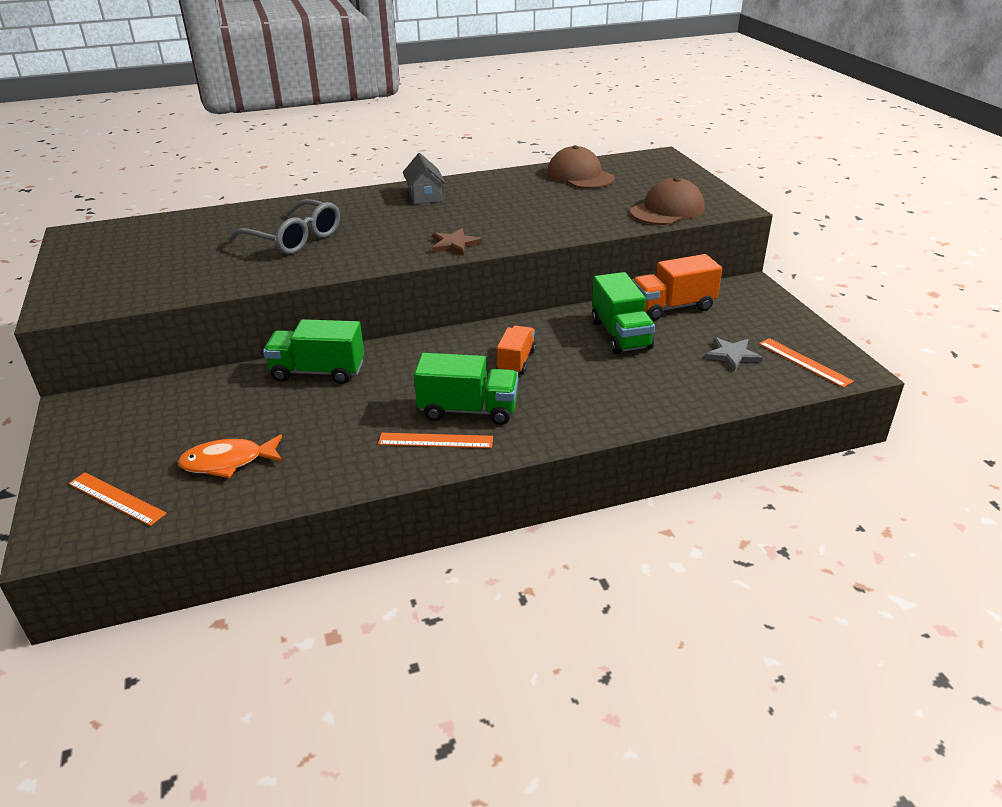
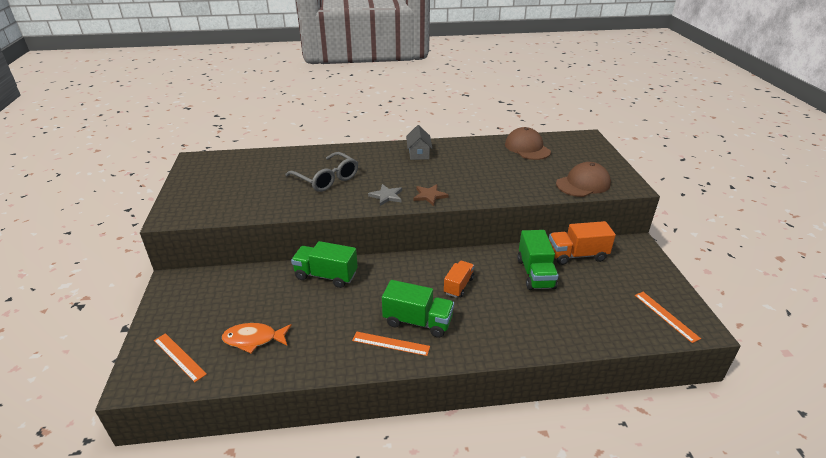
camera: 10 degrees right, 0 degrees up
grey star [704,337,763,371] -> grey star moved to [368,184,402,206]

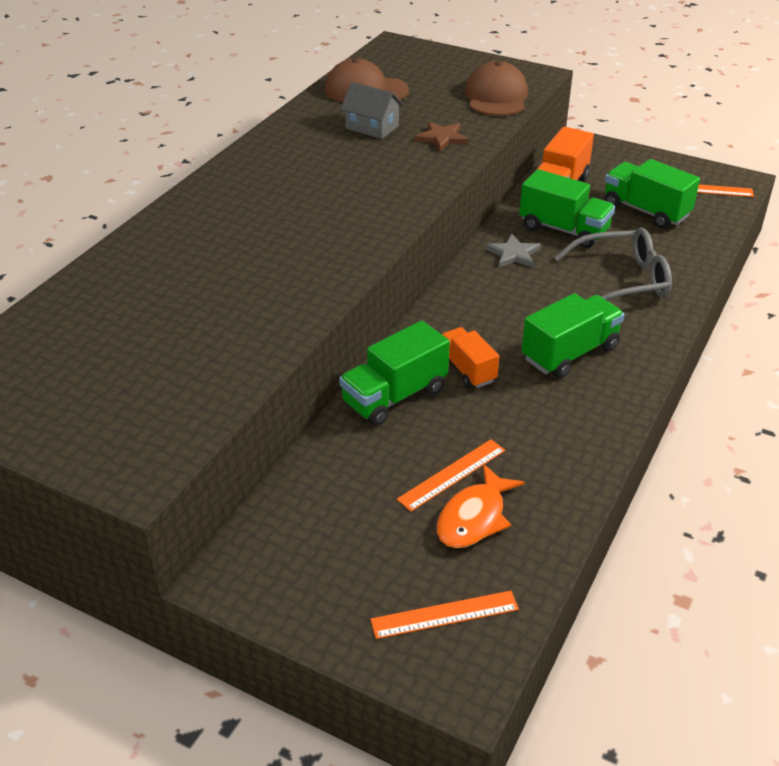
camera: 55 degrees left, 5 degrees up
grey glasses [285,152,358,192] -> grey glasses moved to [554,227,672,300]
orange ruler [352,331,430,356] -> orange ruler moved to [397,439,505,512]
grey star [368,184,402,206] -> grey star moved to [485,233,541,268]
grey house [406,125,432,160] -> grey house moved to [340,82,403,139]
brown star [413,184,449,206] -> brown star moved to [414,122,469,152]
orange truck [444,261,474,298] -> orange truck moved to [442,327,499,388]
none -> green truck [604,159,700,229]

